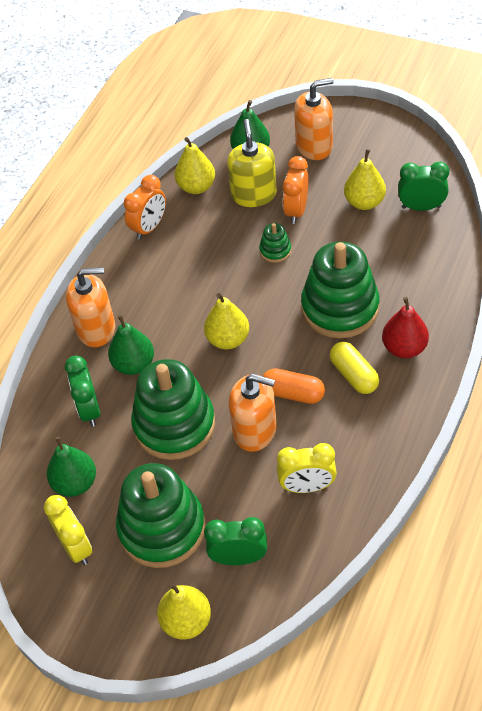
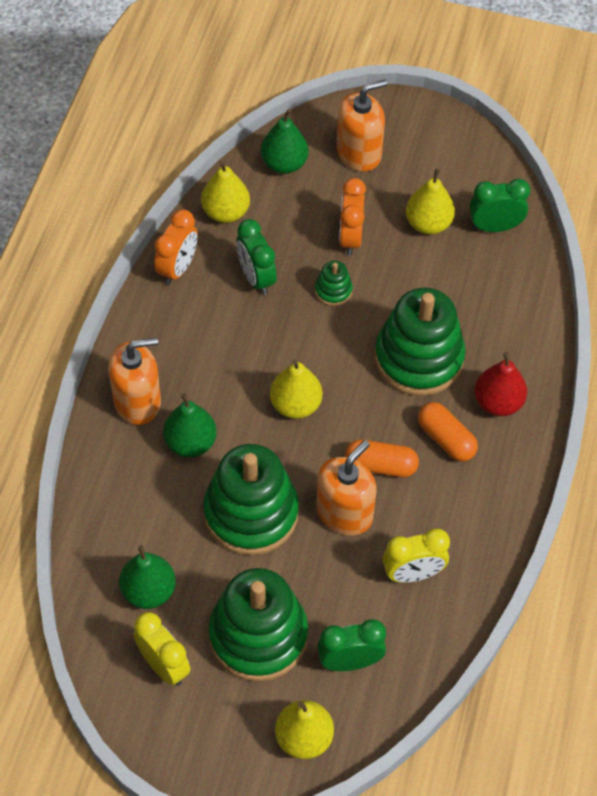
camera: 15 degrees left, 5 degrees up
green clock [65,356,100,427] -> green clock moved to [236,219,277,295]
yellow soap dispenser [227,119,277,207] -> none
orange soap dispenser [229,374,277,452] -> orange soap dispenser turned 60 degrees counterclockwise [316,440,377,536]
yellow capsule [330,342,379,394] -> orange capsule [418,402,478,462]

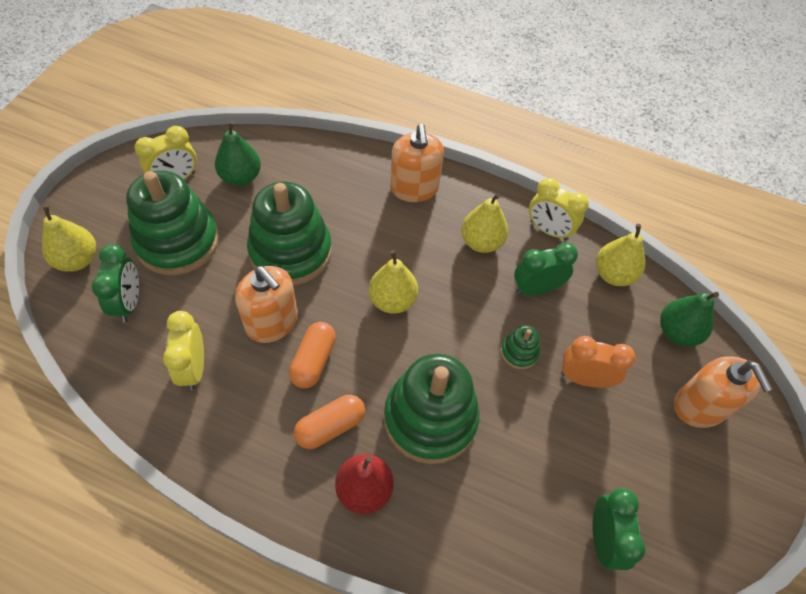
camera: 95 degrees right, 0 degrees up
orange clock [154,210,198,285] -> yellow clock [529,178,589,241]
green pear [163,393,217,457] -> none
yellow pear [406,169,455,235] -> yellow pear moved to [461,193,508,253]

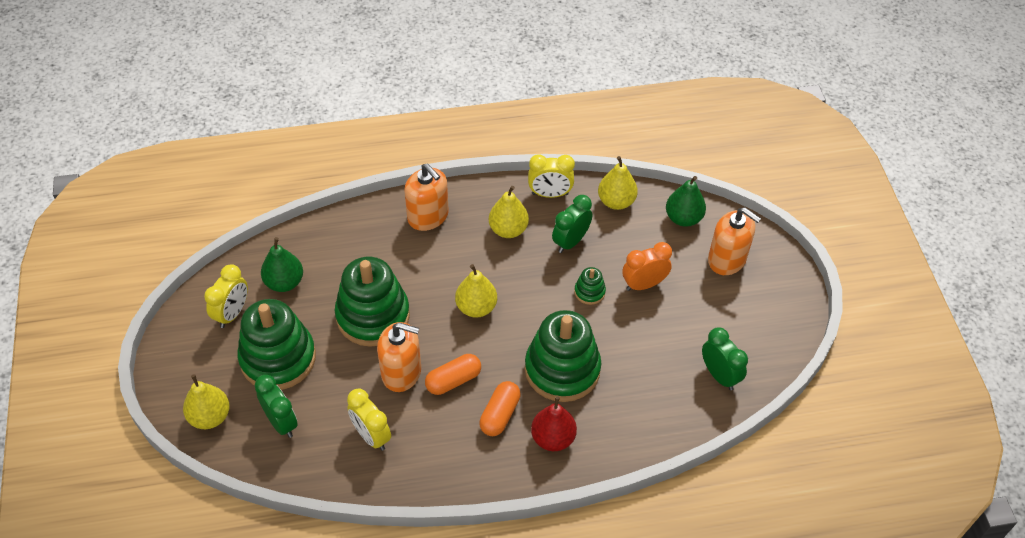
camera: 30 degrees left, 5 degrees down
orange capsule [289,322,336,389] -> orange capsule turned 75 degrees clockwise [425,354,481,395]

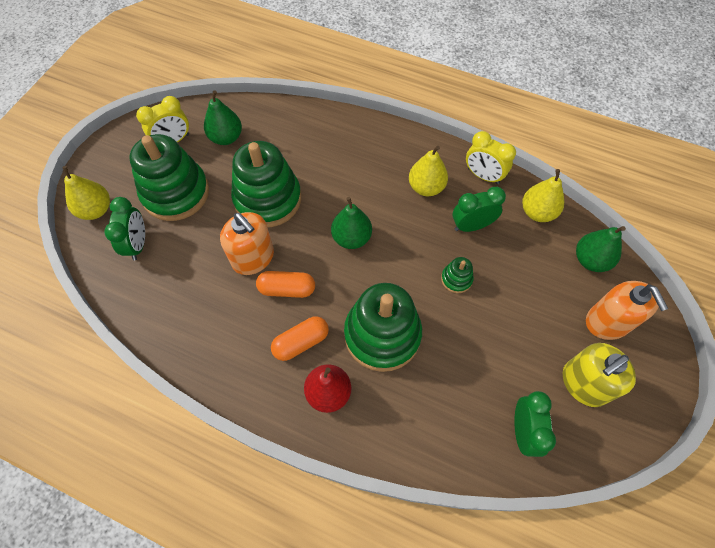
camera: 35 degrees right, 10 degrees up
yellow clock [347,389,391,451] -> none
orange soap dispenser [405,163,449,231] -> none
yellow pear [455,264,497,318] -> green pear [331,197,372,249]
orange clock [622,242,672,291] -> none
none -> yellow soap dispenser [563,343,636,407]

